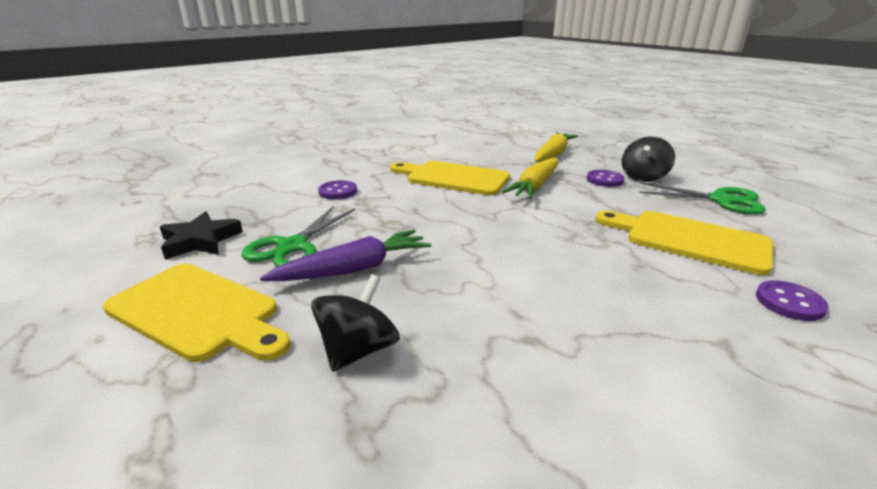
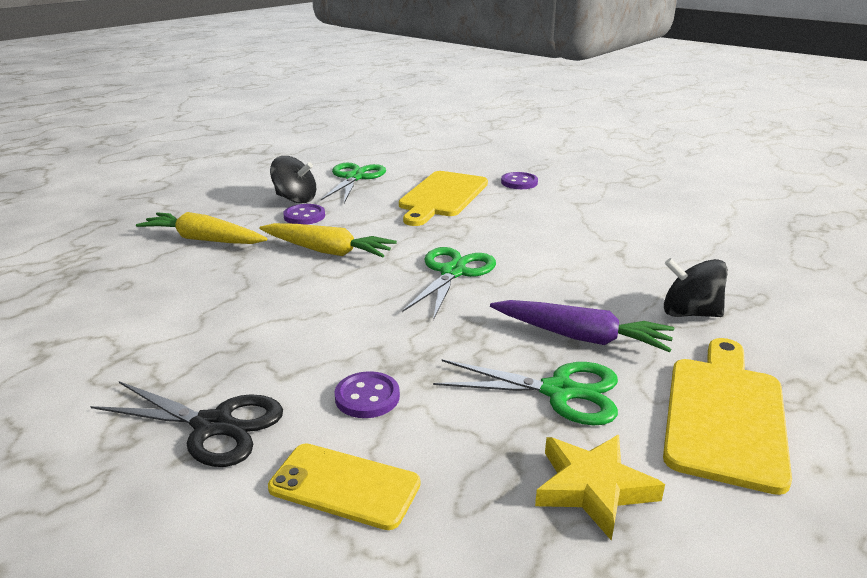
camera: 100 degrees left, 0 degrees up
black star [160,212,243,260] -> yellow star [535,435,665,541]
purple carrot [260,229,431,281] -> purple carrot turned 150 degrees clockwise [490,300,674,352]
yellow cutting board [390,161,510,196] -> none
none -> black scissors [90,381,283,467]
none -> yellow phone [268,444,421,530]
none -> green scissors [402,247,496,320]

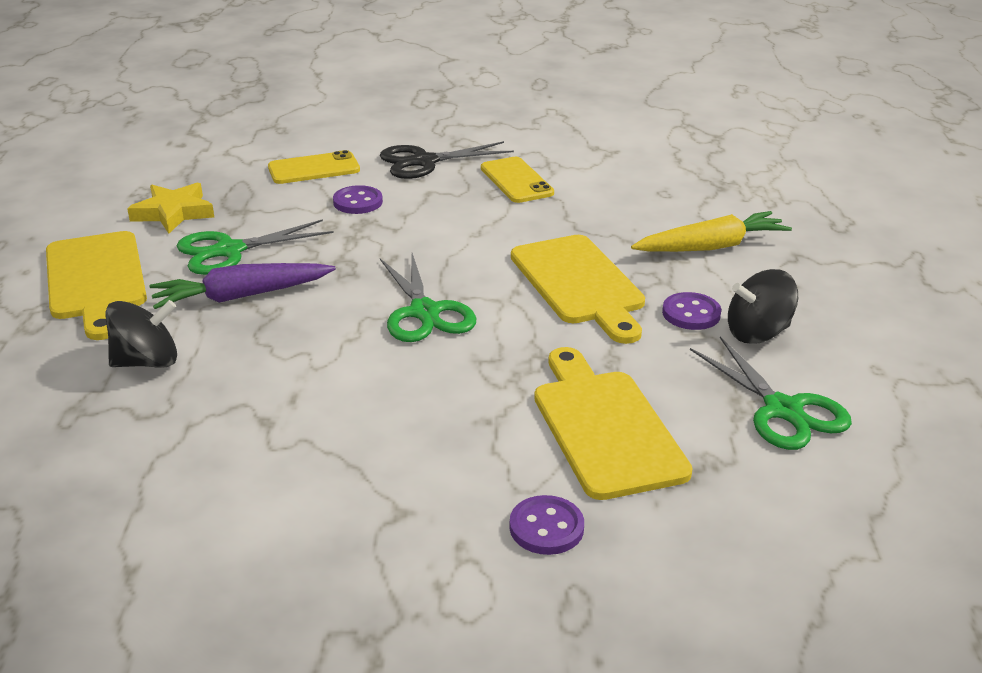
camera: 140 degrees right, 5 degrees up
yellow carrot [259,223,397,257] -> yellow cutting board [511,235,645,344]
none -> yellow phone [481,157,554,203]

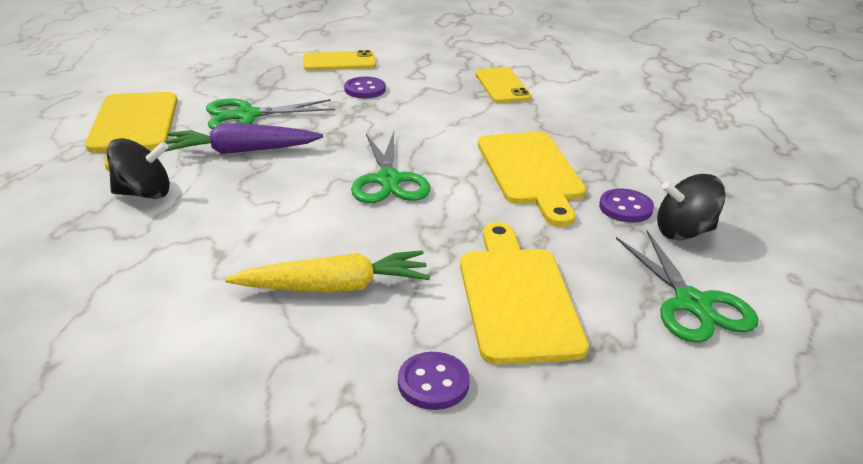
camera: 10 degrees right, 0 degrees up
yellow star [127,182,214,234] -> none
black scissors [380,141,514,179] -> none
yellow carrot [631,211,792,252] -> yellow carrot moved to [225,250,430,293]

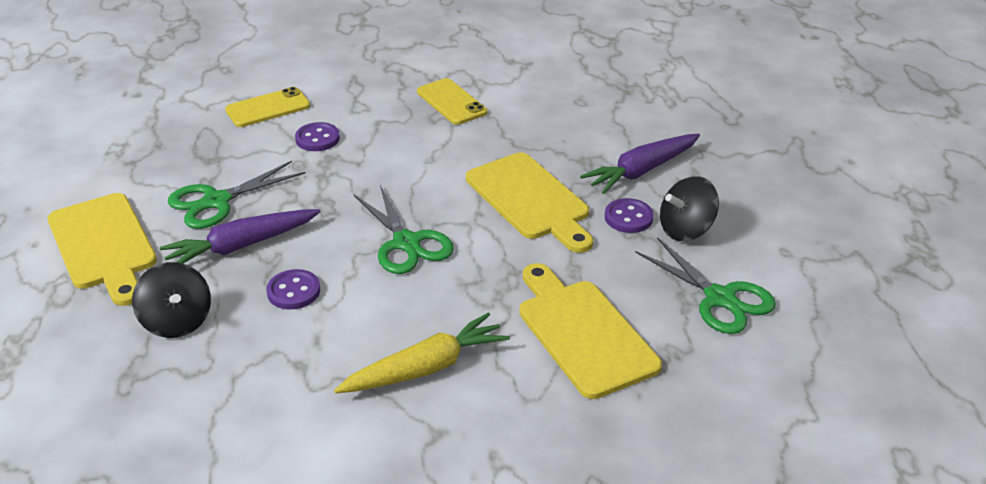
camera: 20 degrees left, 5 degrees up
black spinning top [106,138,170,199] -> black spinning top turned 90 degrees clockwise [132,262,211,338]
purple button [398,352,470,410] -> purple button moved to [266,269,320,310]
none -> purple carrot [580,134,700,194]

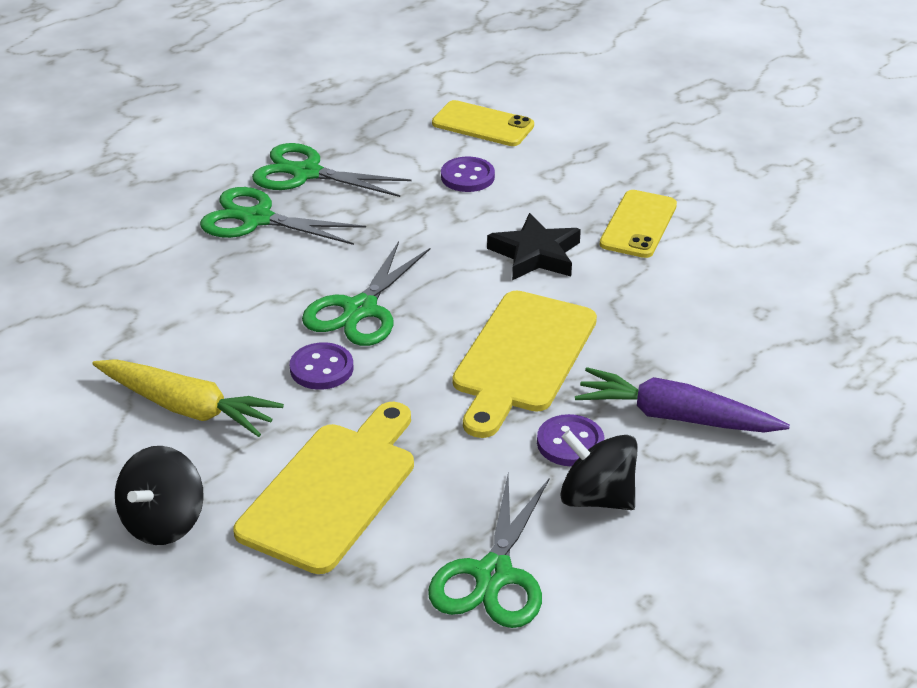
camera: 55 degrees right, 0 degrees up
yellow cutting board [48,193,157,306] -> none
black spinning top [132,262,211,338] -> black spinning top moved to [115,446,204,545]
purple carrot [159,209,321,264] -> green scissors [200,187,366,245]
purple button [266,269,320,310] -> purple button moved to [290,342,353,390]
none -> black star [487,213,581,280]

